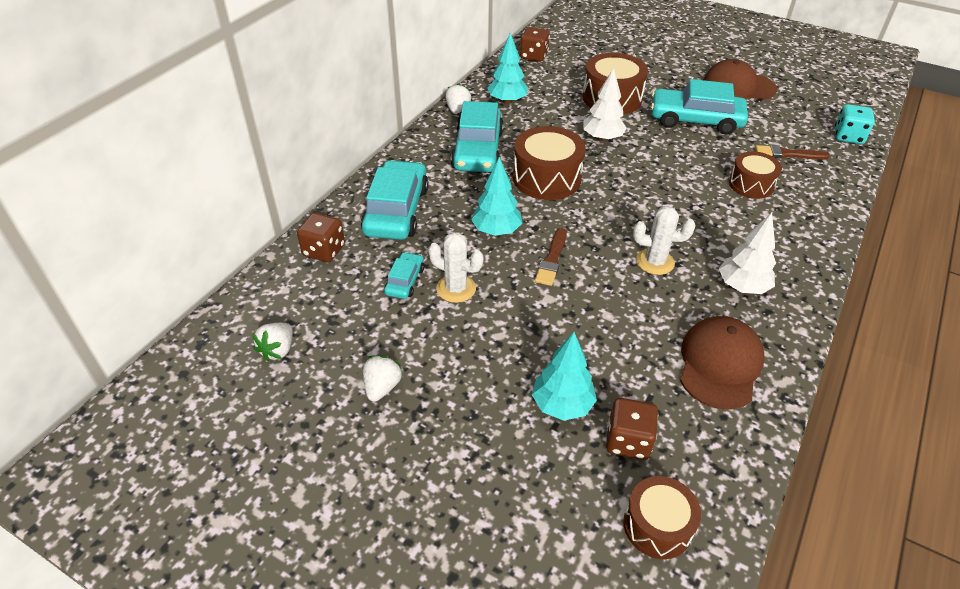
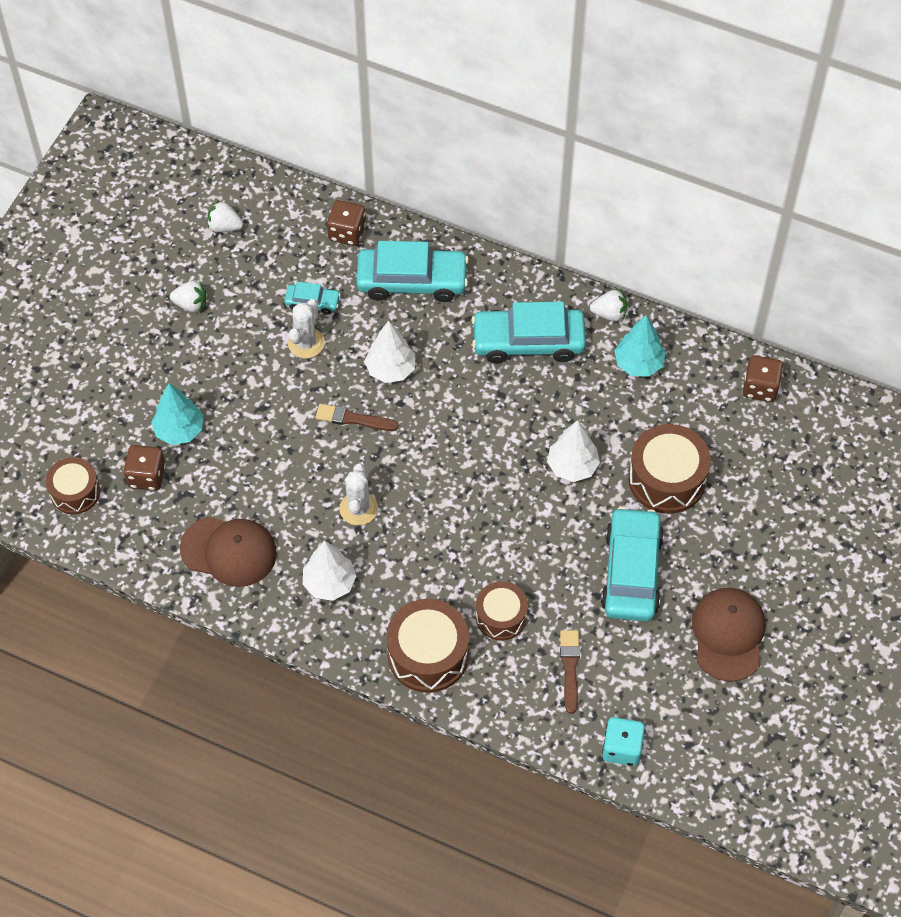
camera: 85 degrees right, 15 degrees up
turquoise tree [471,157,522,236] -> white tree [365,321,415,383]
brown drum [513,126,586,200] -> brown drum moved to [386,599,469,693]

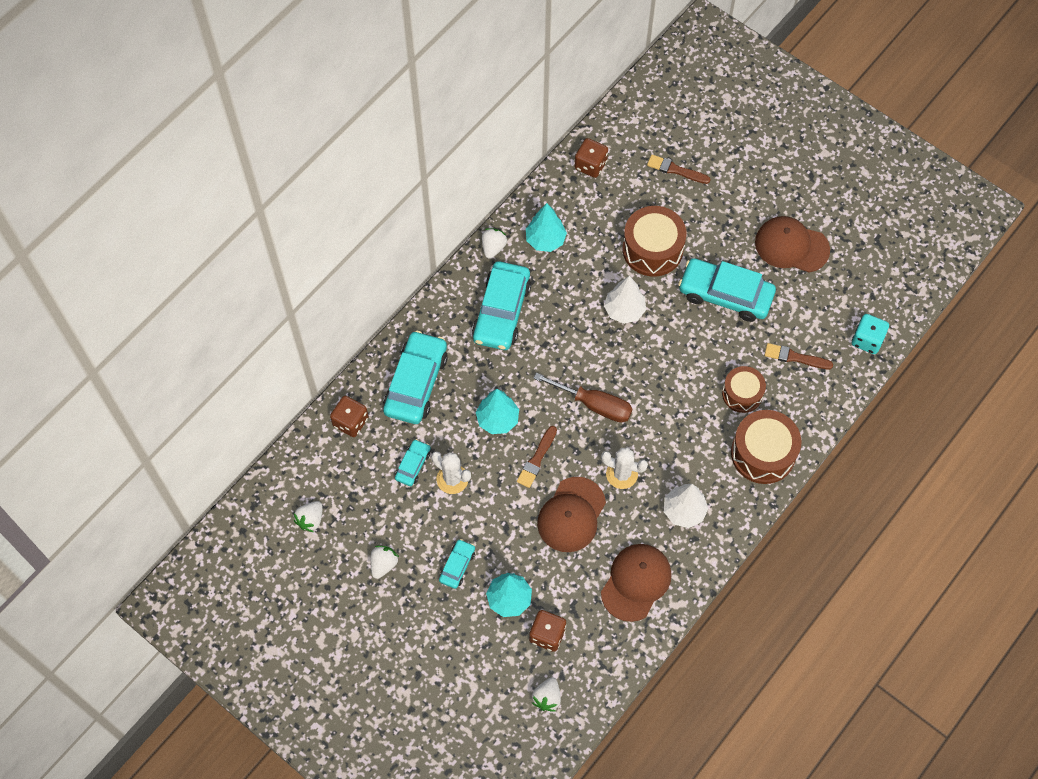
camera: 75 degrees left, 5 degrees up
brown drum [46,457,100,514] -> white strawberry [532,677,561,712]
white tree [365,321,415,383] -> turquoise tree [476,389,519,434]
none -> turquoise car [439,539,475,589]
none -> brown screwdriver [533,373,632,423]
none -> brown cap [537,477,606,552]
none -> brown brush [647,154,711,184]

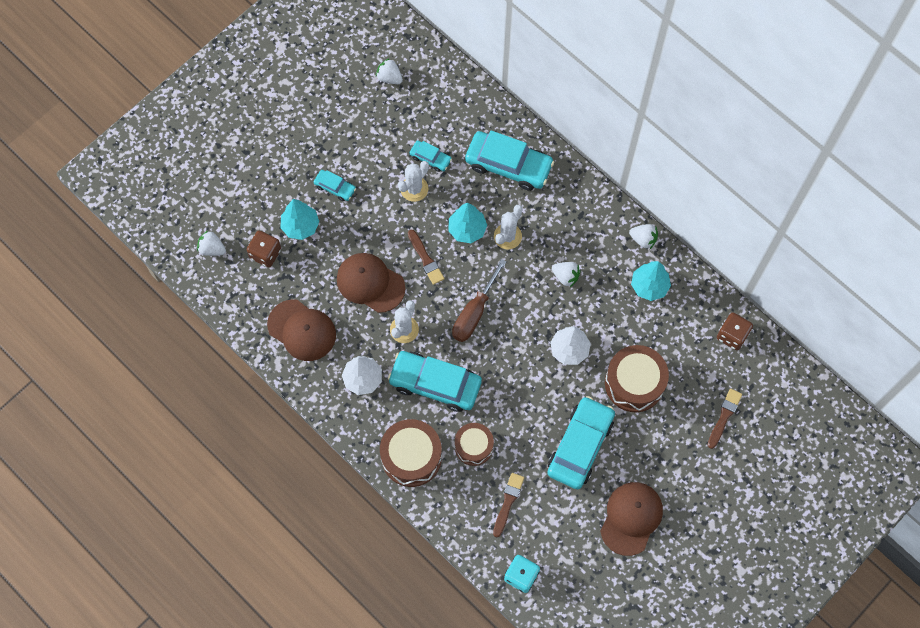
camera: 95 degrees right, 5 degrees up
brown dice [330,396,369,437] -> none
white strawberry [370,546,399,579] -> white strawberry moved to [552,262,580,287]
turquoise car [472,261,531,350] -> turquoise car moved to [388,351,482,412]
brown brush [517,426,557,488] -> brown brush turned 150 degrees counterclockwise [408,230,445,285]
none -> white cactus [494,205,523,249]

